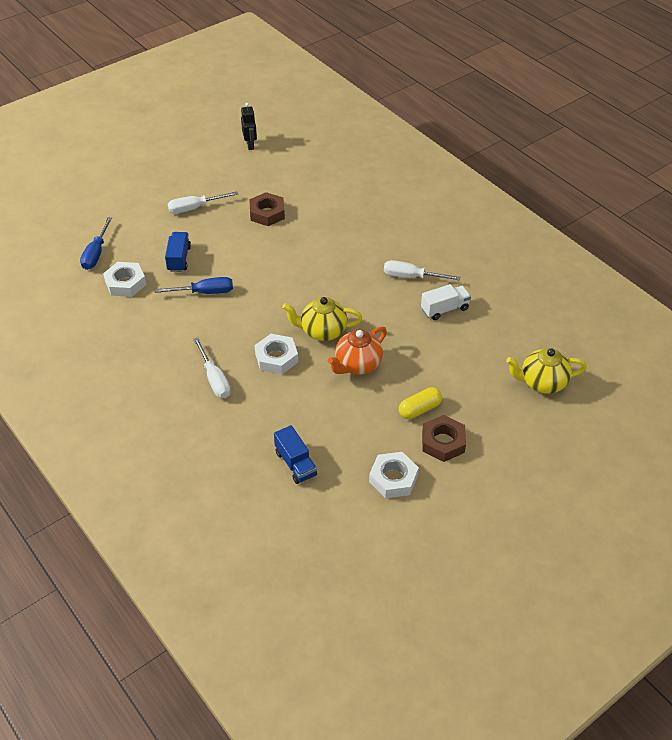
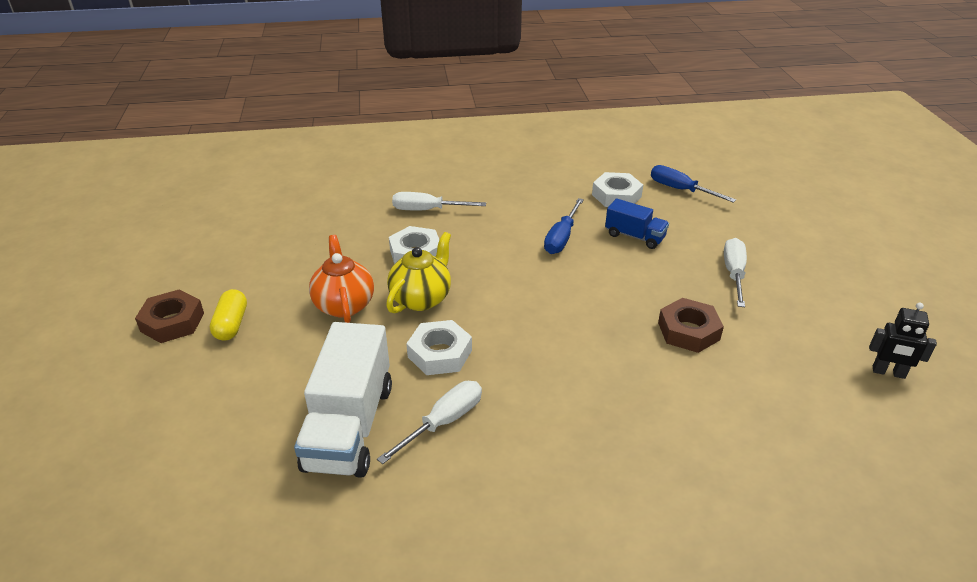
camera: 120 degrees right, 10 degrees down
blue truck [274,425,317,484] -> none
white nut [369,452,419,498] -> white nut moved to [406,320,472,375]
white truck [421,284,471,320] -> white truck [294,322,392,478], size x1.85
yellow teapot [506,348,587,394] -> none

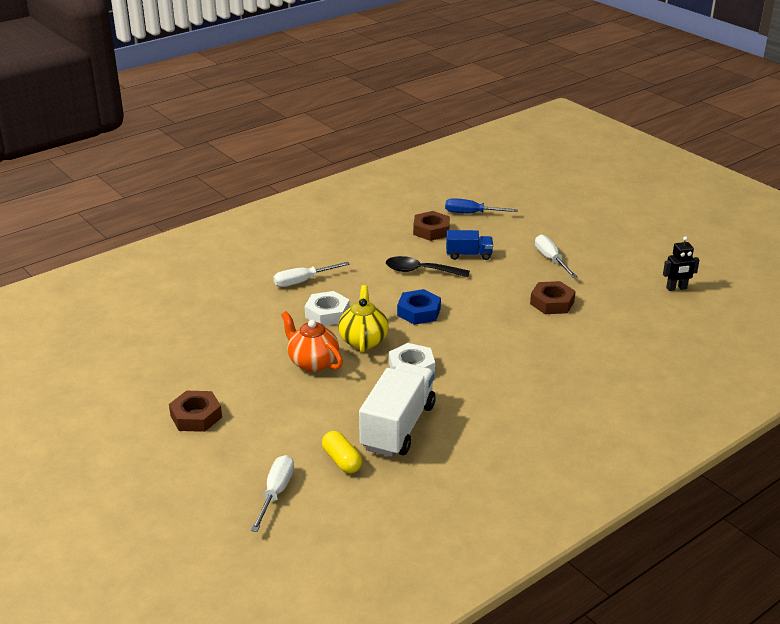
camera: 30 degrees left, 5 degrees down
yellow capsule [210,289,247,341] -> yellow capsule moved to [322,431,362,473]
white truck [294,322,392,478] -> white truck turned 135 degrees counterclockwise [359,362,436,457]
white screwdriver [377,381,482,464] -> white screwdriver moved to [251,455,294,532]
blue screwdriver [544,198,584,254] -> black spoon [386,256,470,277]
white nut [592,172,643,207] -> brown nut [413,211,450,241]
none -> blue nut [397,289,441,325]

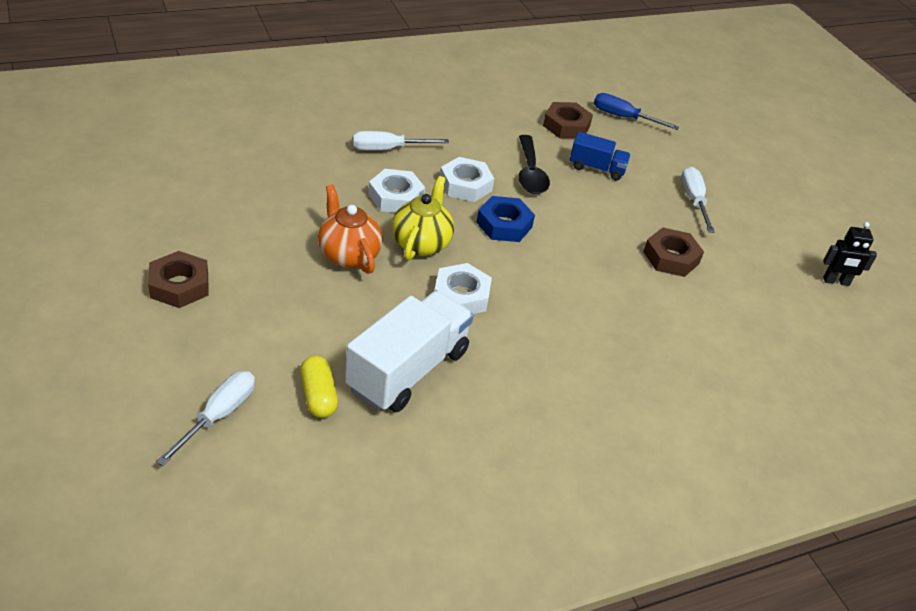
camera: 10 degrees right, 10 degrees up
black spoon [386,256,470,277] -> black spoon turned 120 degrees counterclockwise [518,135,550,194]
none -> white nut [440,157,494,202]

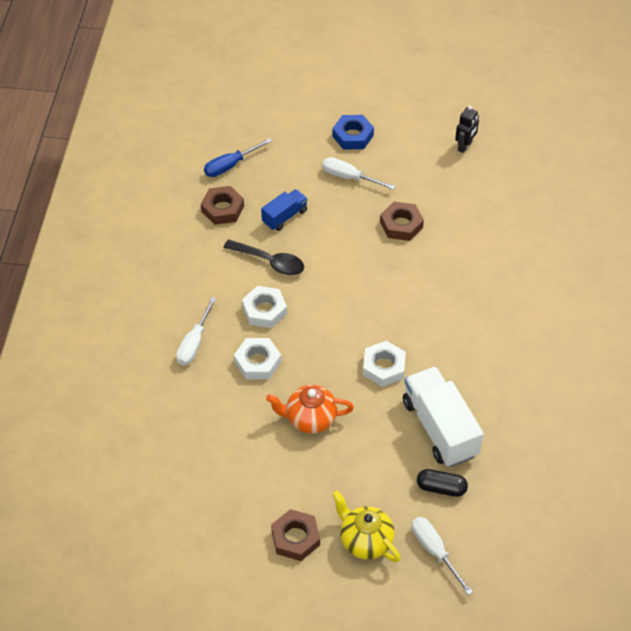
camera: 55 degrees left, 10 degrees up
yellow capsule [300,356,338,418] -> black capsule [417,469,468,497]
yellow teapot [392,176,454,260] -> yellow teapot moved to [332,491,401,562]
blue nut [476,196,535,242] -> blue nut moved to [332,115,374,150]

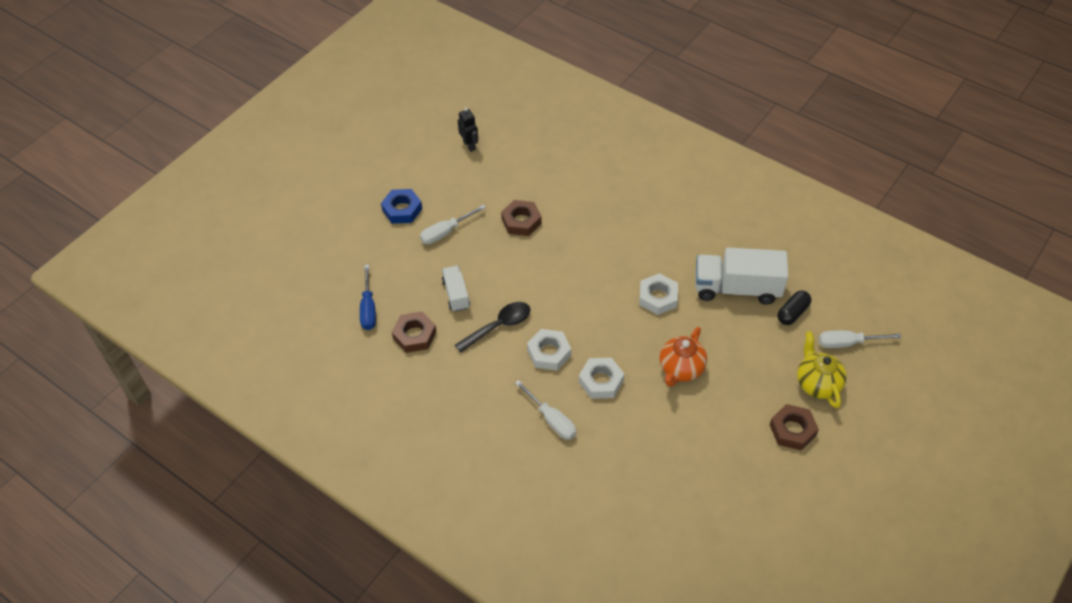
camera: 60 degrees left, 0 degrees up
blue truck [261,189,308,231] -> white truck [442,266,470,312]
yellow teapot [332,491,401,562] -> yellow teapot turned 90 degrees clockwise [797,331,847,409]

